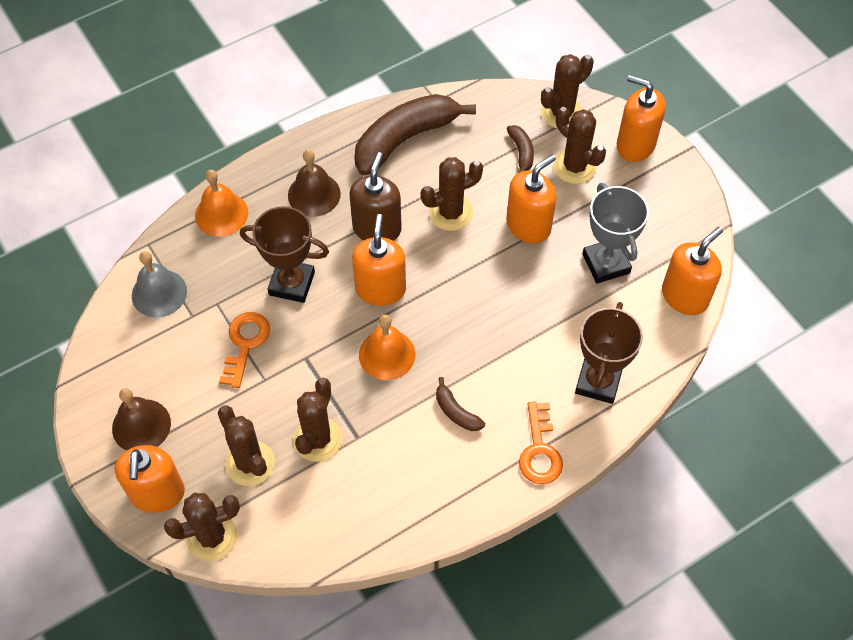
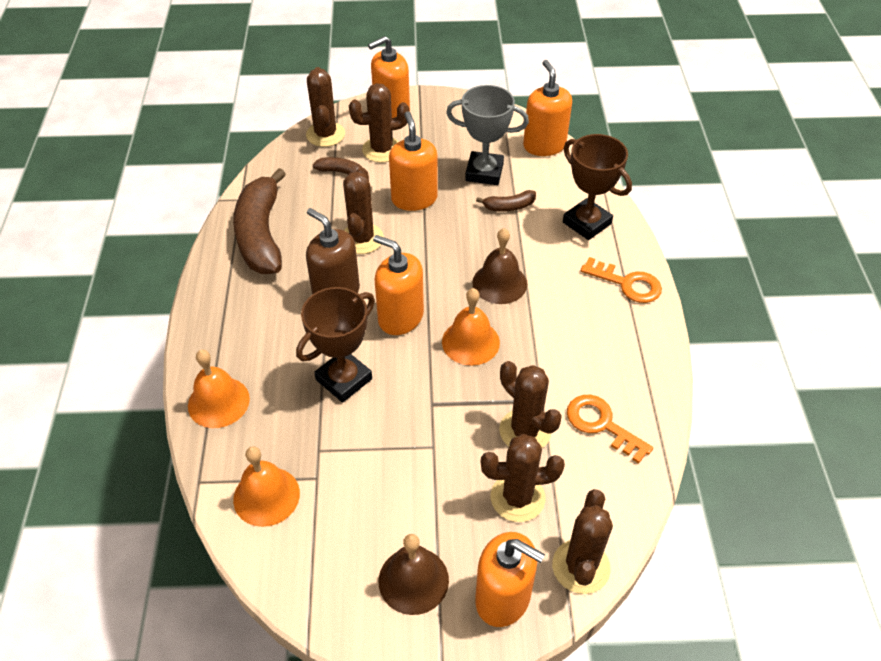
camera: 60 degrees left, 10 degrees down
grey bell [132,251,187,318] -> orange bell [233,446,300,527]
orange key [219,312,270,388] -> orange key moved to [567,395,653,464]
brown bell [288,149,341,217] -> brown bell moved to [472,228,527,304]
brown banana [436,377,485,431] -> brown banana moved to [476,190,536,212]

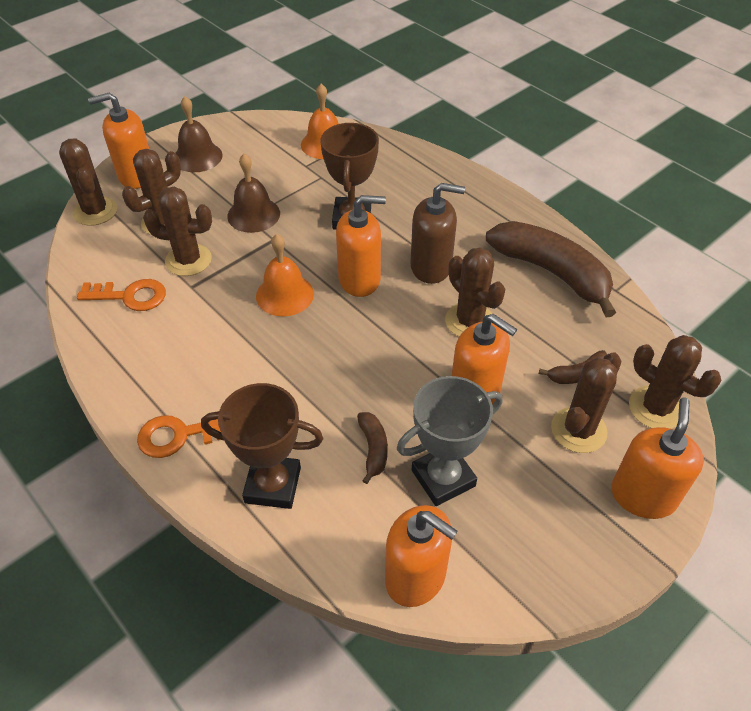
camera: 140 degrees right, 0 degrees up
orange bell [188,350,250,428] -> none
brown bell [472,228,527,304] -> brown bell moved to [227,154,280,233]
brown banana [476,190,536,212] -> brown banana turned 135 degrees clockwise [357,412,388,484]

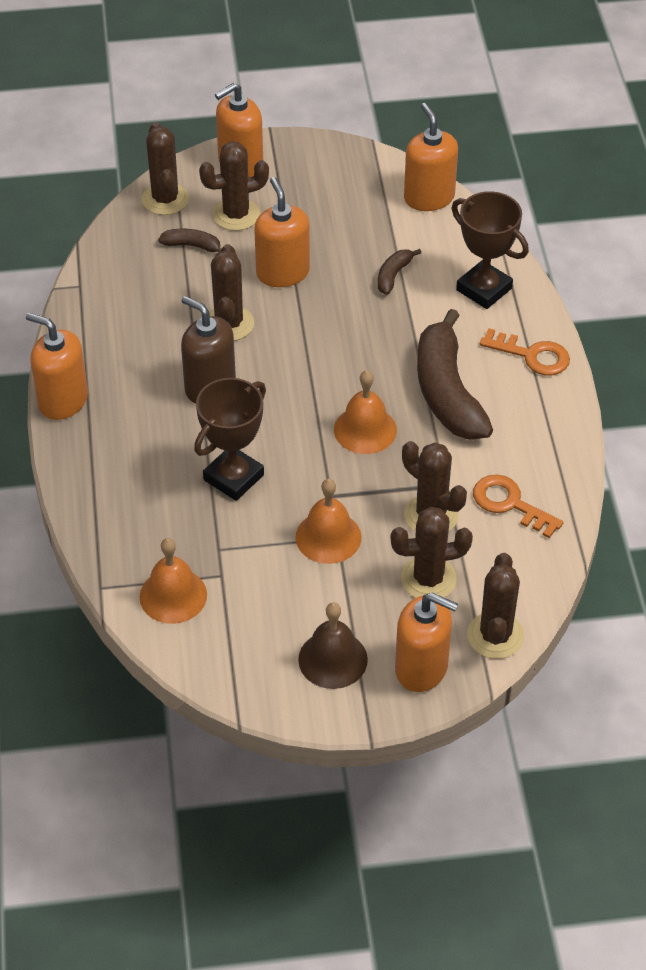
camera: 145 degrees left, 0 degrees up
brown bell [227,154,280,233] -> orange bell [296,479,362,564]
orange soap dispenser [336,195,386,297] -> orange soap dispenser moved to [26,313,88,420]
grey trophy [397,376,502,506] -> none
brown banana [486,221,616,318] -> brown banana moved to [417,309,493,440]

